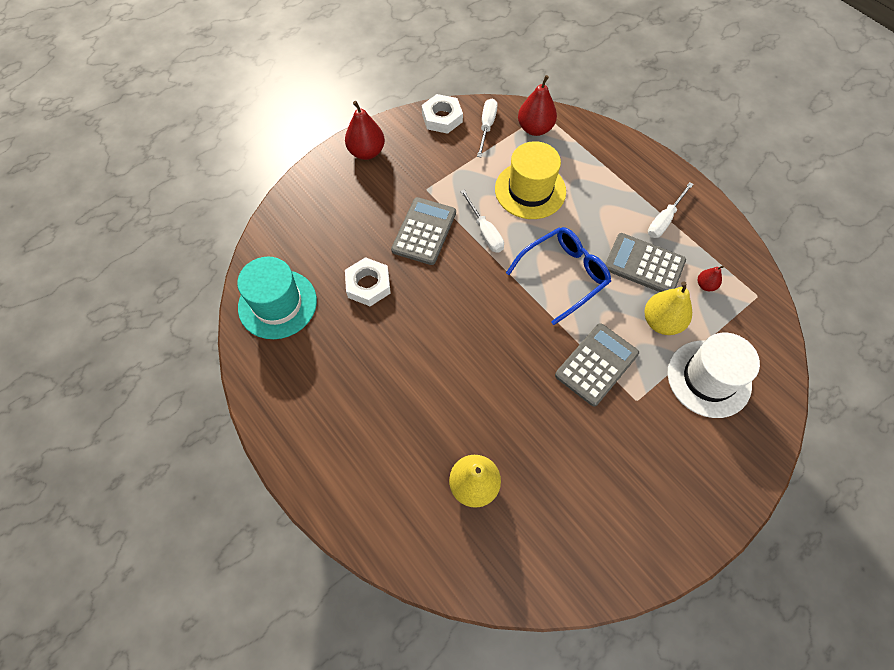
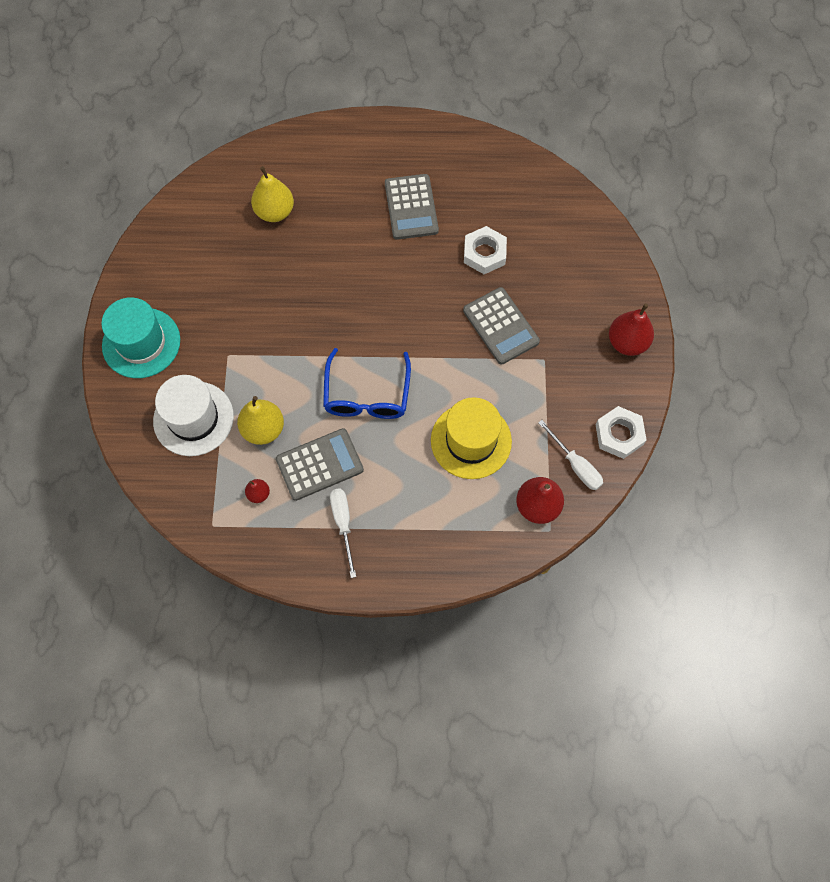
camera: 130 degrees right, 5 degrees up
turquoise hat [237,257,317,339] -> turquoise hat moved to [101,297,180,378]
white screwdriver [460,190,504,253] -> none
grey calculator [555,323,639,406] -> grey calculator moved to [385,174,439,240]

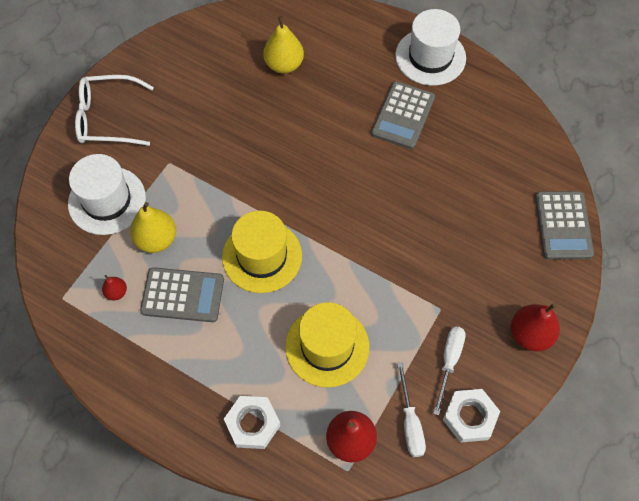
camera: 30 degrees right, 5 degrees down
turquoise hat [101,297,180,378] -> white glasses [75,75,154,146]
blue glasses [323,348,411,419] -> yellow hat [222,211,302,293]
white screwdriver [330,489,356,578] -> white screwdriver moved to [433,326,466,416]
grey calculator [463,287,540,364] -> grey calculator moved to [535,191,594,260]
white nut [464,226,507,274] -> white nut moved to [224,396,280,449]
none -> white hat [395,9,466,86]

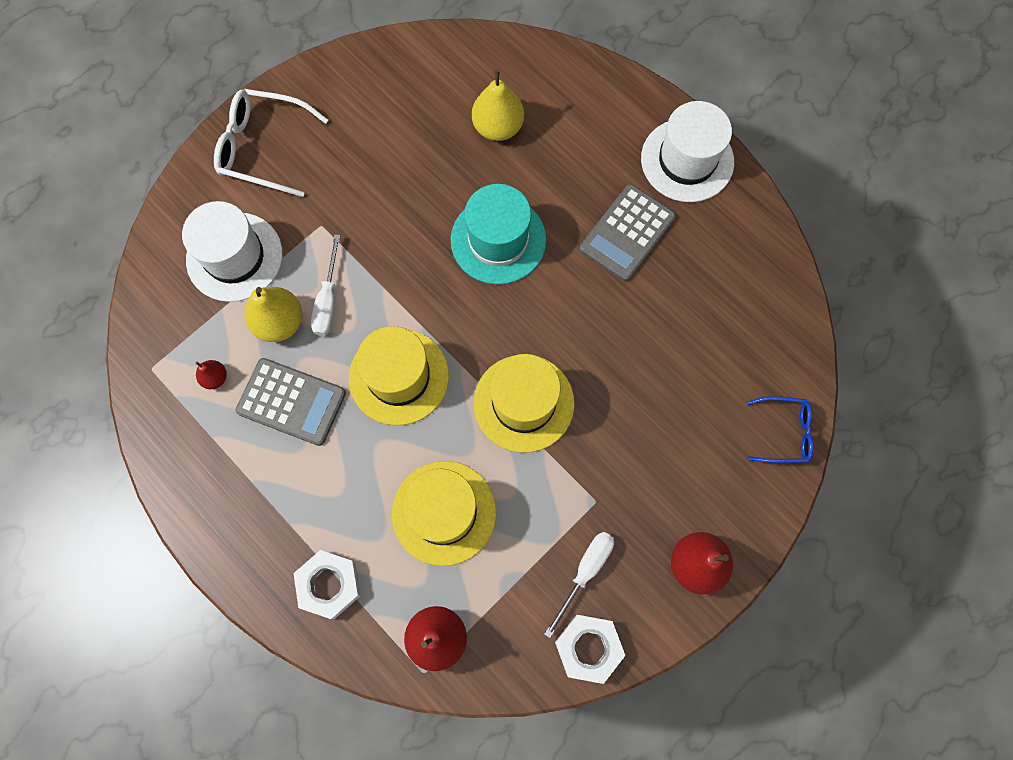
camera: 15 degrees right, 10 degrees up
white screwdriver [397,362,426,457] -> white screwdriver moved to [311,234,341,336]
grey calculator [535,191,594,260] -> blue glasses [747,396,813,463]
none -> turquoise hat [451,184,546,284]
none -> yellow hat [474,354,575,453]

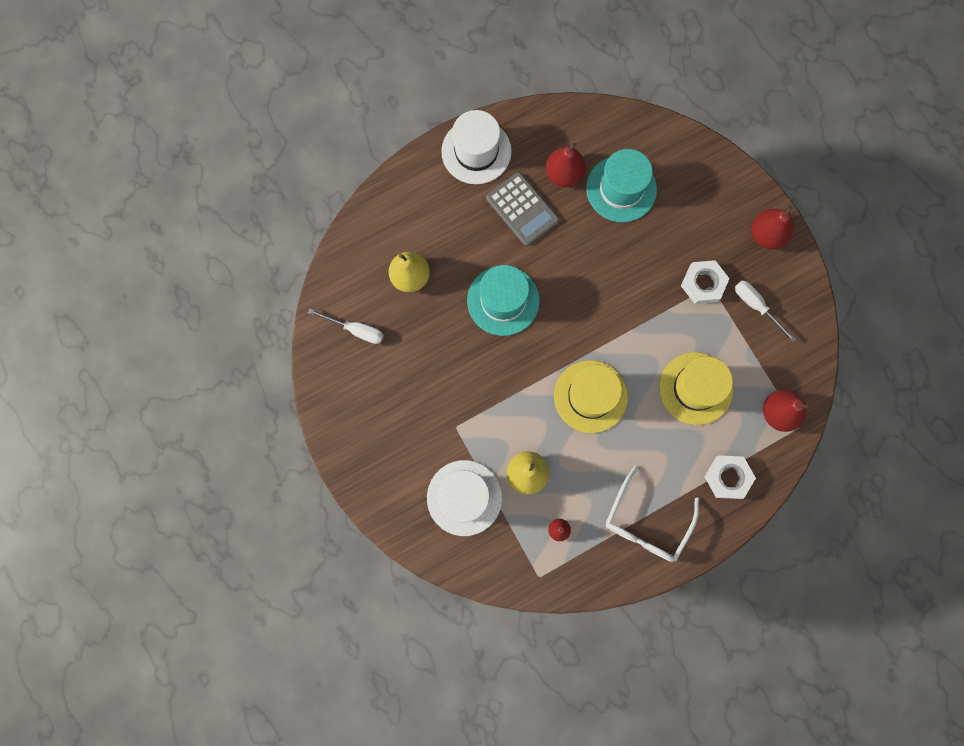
camera: 75 degrees left, 5 degrees up
white glasses [214,89,328,197] -> white glasses moved to [605,465,699,562]
grey calculator [236,358,346,446] -> none
white screwdriver [311,234,341,336] -> white screwdriver moved to [308,309,384,344]
yellow hat [474,354,575,453] -> none
white nut [555,615,626,684] -> white nut moved to [681,260,730,304]
blue glasses [747,396,813,463] -> none
none -> red pear [546,143,586,188]
none -> turquoise hat [586,149,657,222]

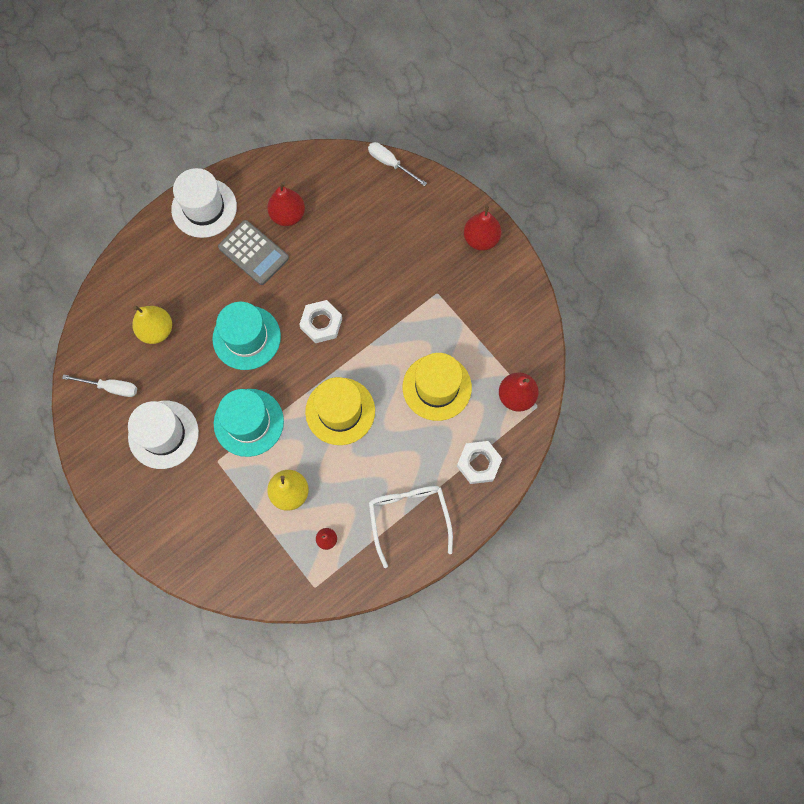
camera: 10 degrees left, 5 degrees down
white hat [427,460,502,536] -> white hat moved to [128,401,199,469]
turquoise hat [586,149,657,222] -> turquoise hat moved to [214,389,284,457]
white glasses [605,465,699,562] -> white glasses turned 150 degrees clockwise [369,486,453,568]
white nut [681,260,730,304] -> white nut moved to [299,300,342,343]
white screwdriver [735,280,796,342] -> white screwdriver moved to [368,142,427,186]

